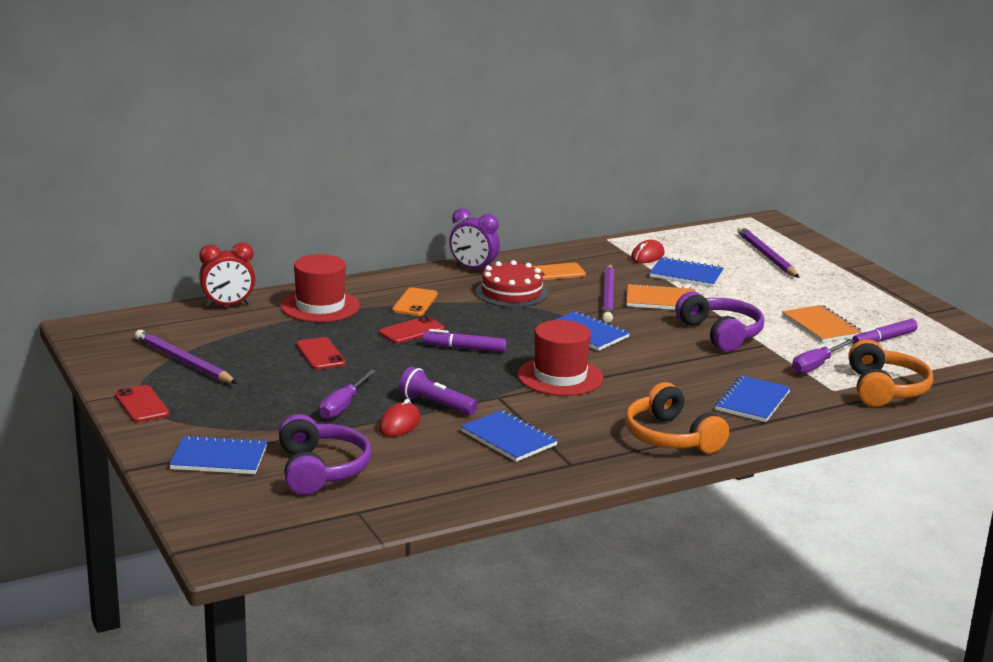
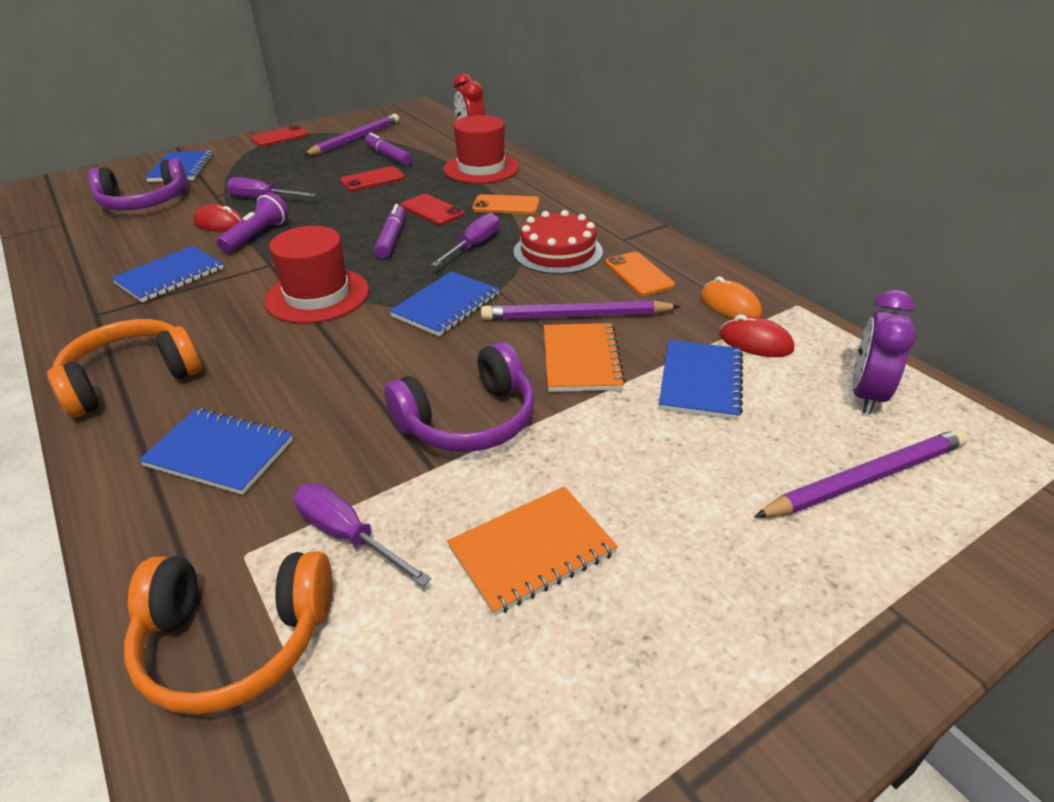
camera: 85 degrees right, 15 degrees up
purple clock [449,208,500,269] -> purple clock moved to [852,290,916,414]
purple marker [852,319,918,344] -> purple marker moved to [365,133,412,166]
none -> purple screwdriver [431,213,500,267]
none -> orange mouse [701,276,762,319]

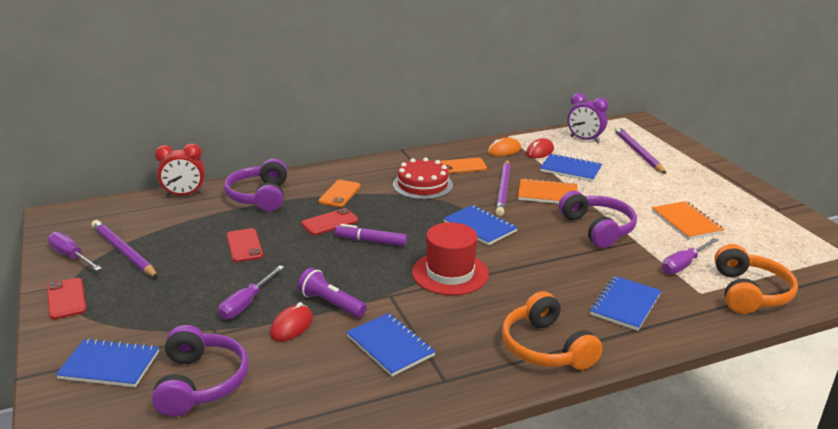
camera: 80 degrees left, 10 degrees down
purple marker [365,133,412,166] -> none
purple screwdriver [431,213,500,267] -> purple screwdriver moved to [48,232,102,271]
red hat [444,115,519,184] -> purple headphones [224,158,288,212]

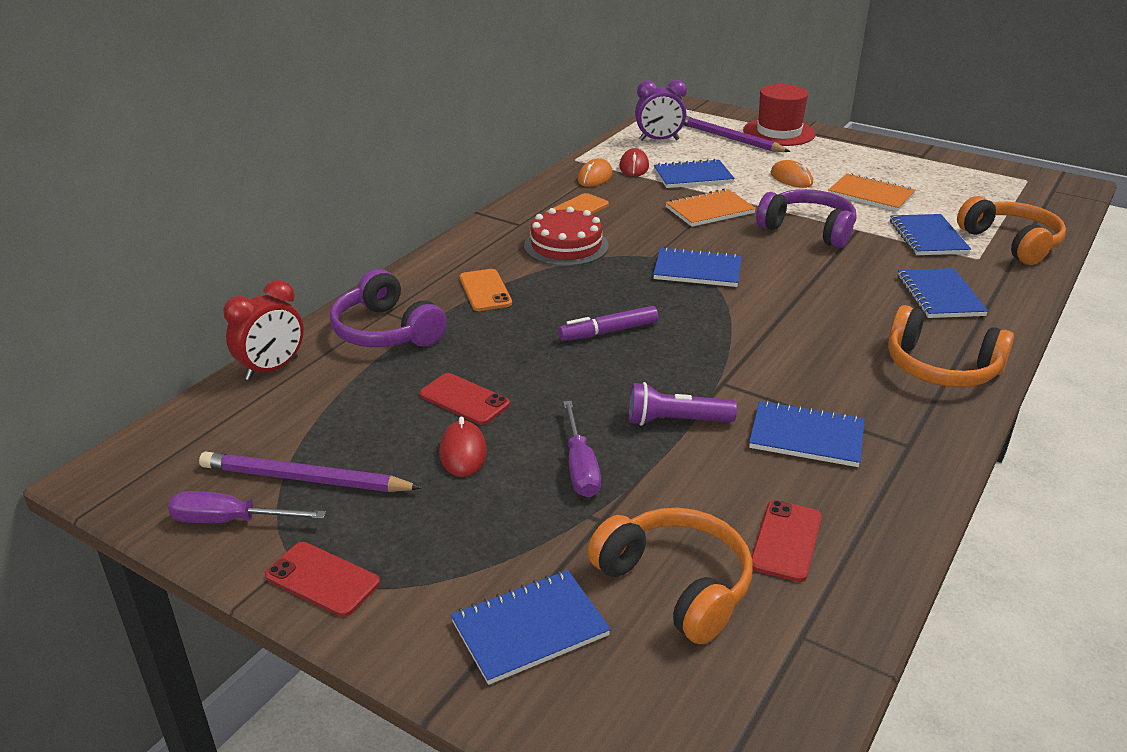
camera: 35 degrees left, 5 degrees up
purple headphones [152,325,249,417] -> orange headphones [588,508,753,644]
red mouse [270,302,313,342] -> red mouse moved to [439,416,487,477]
red phone [301,208,359,235] -> red phone moved to [751,500,822,582]
red hat [412,222,489,295] -> red hat moved to [743,84,815,146]
purple pencil [495,160,511,216] -> none
purple screwdriver [662,238,719,274] -> blue notebook [890,214,971,255]
none -> orange mouse [771,160,813,188]

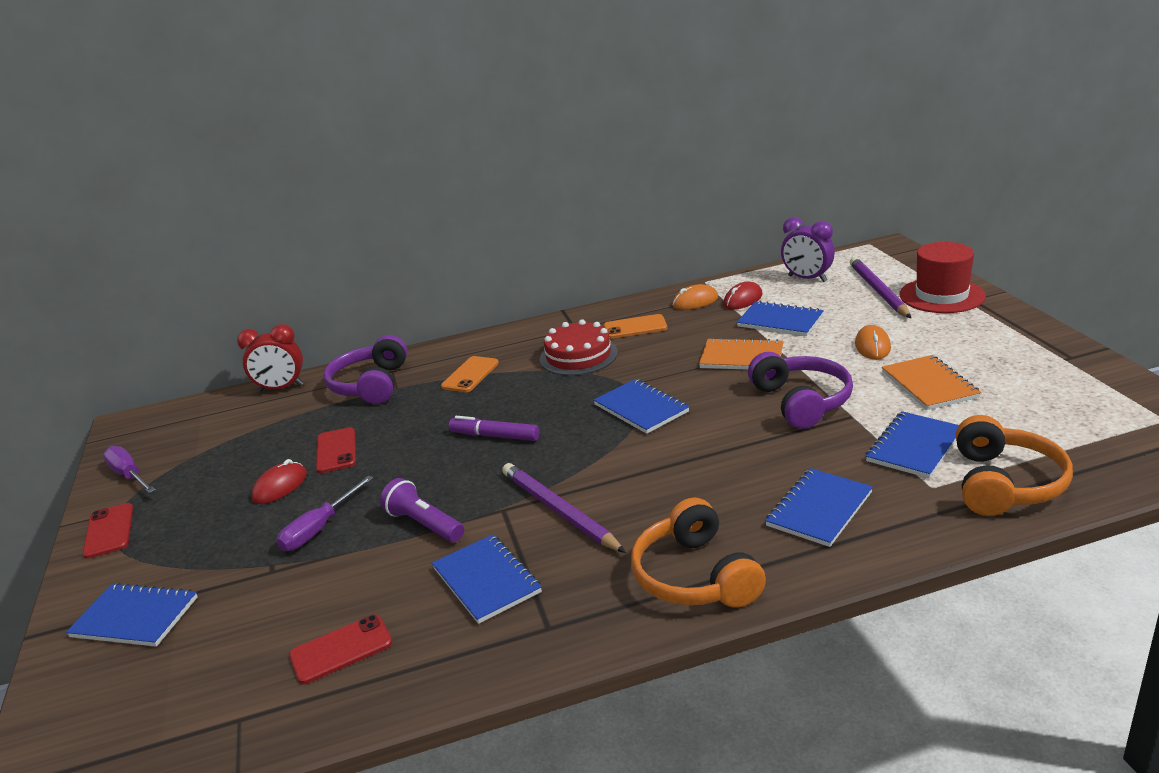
camera: 45 degrees right, 5 degrees down
purple pencil [199,452,422,492] -> purple pencil moved to [502,463,626,553]
orange headphones [588,508,753,644] -> none

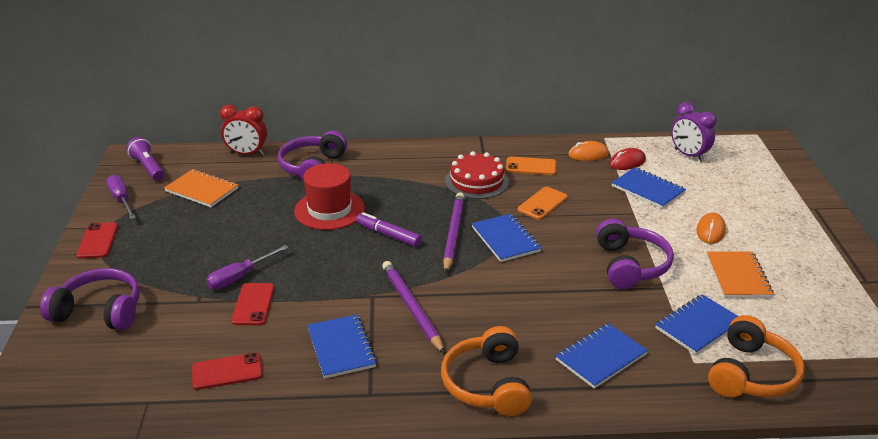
camera: 10 degrees right, 5 degrees up
blue notebook [66,583,197,647] -> purple headphones [40,268,140,330]
red mouse [251,459,307,504] -> none
red phone [316,427,356,473] -> red phone moved to [231,283,274,325]
purple flashlight [380,478,464,542] -> purple flashlight moved to [126,137,164,181]
orange phone [441,356,499,392] -> orange phone moved to [518,187,567,220]
orange notebook [699,337,784,370] -> orange notebook moved to [164,169,238,207]
purple pencil [850,257,911,318] -> purple pencil moved to [443,192,465,273]
red hat [899,242,986,313] -> red hat moved to [294,163,365,230]

